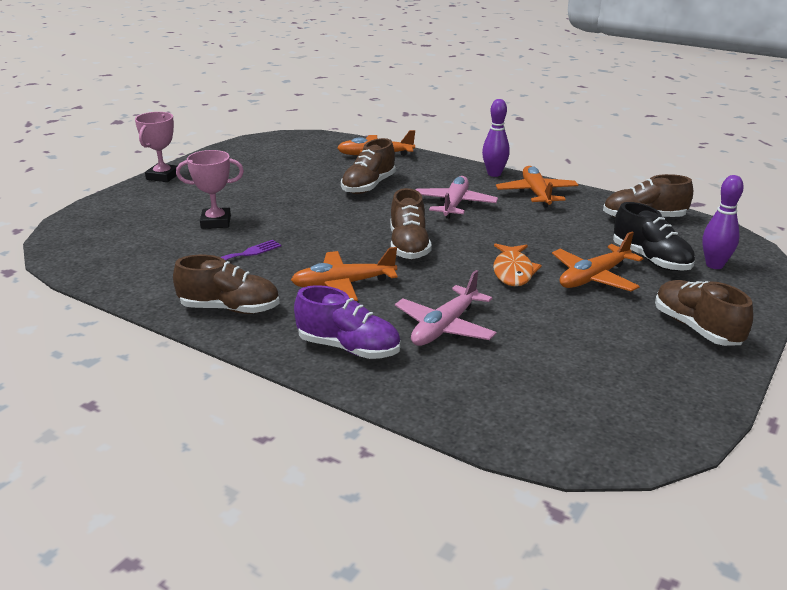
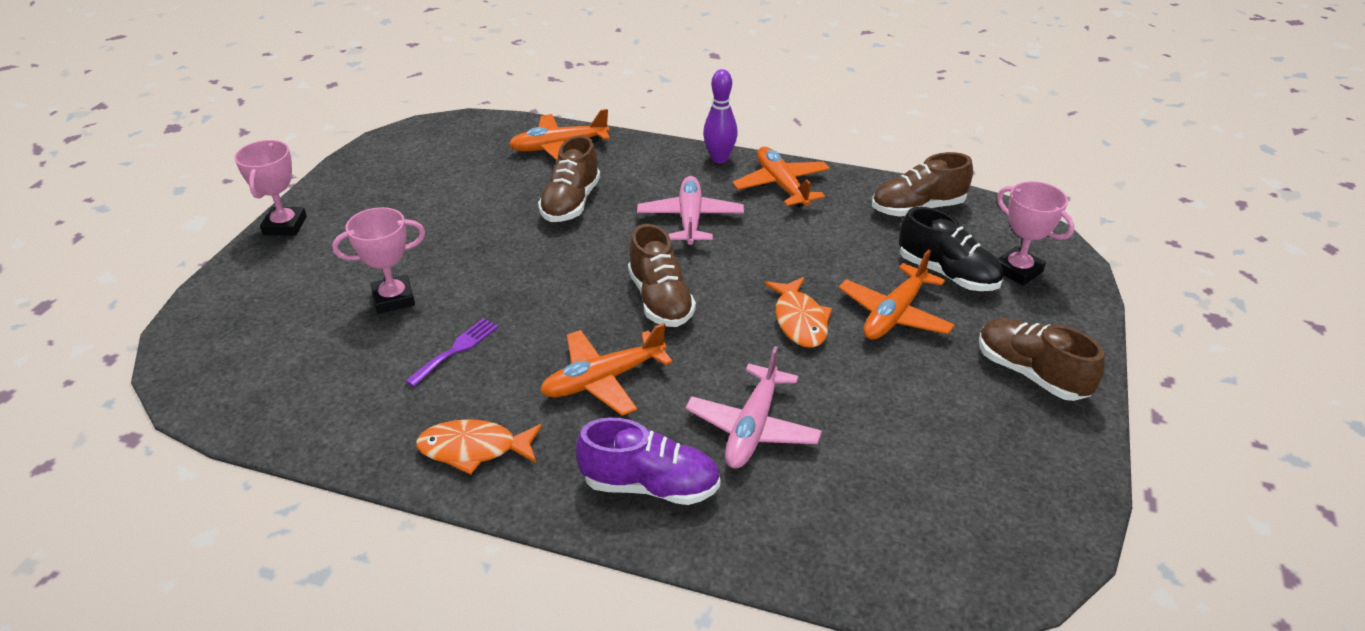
camera: 15 degrees left, 10 degrees up
brown shoe [173,255,280,314] -> orange fish [416,419,542,475]
purple bowling pin [702,175,744,269] -> pink trophy [997,181,1074,286]

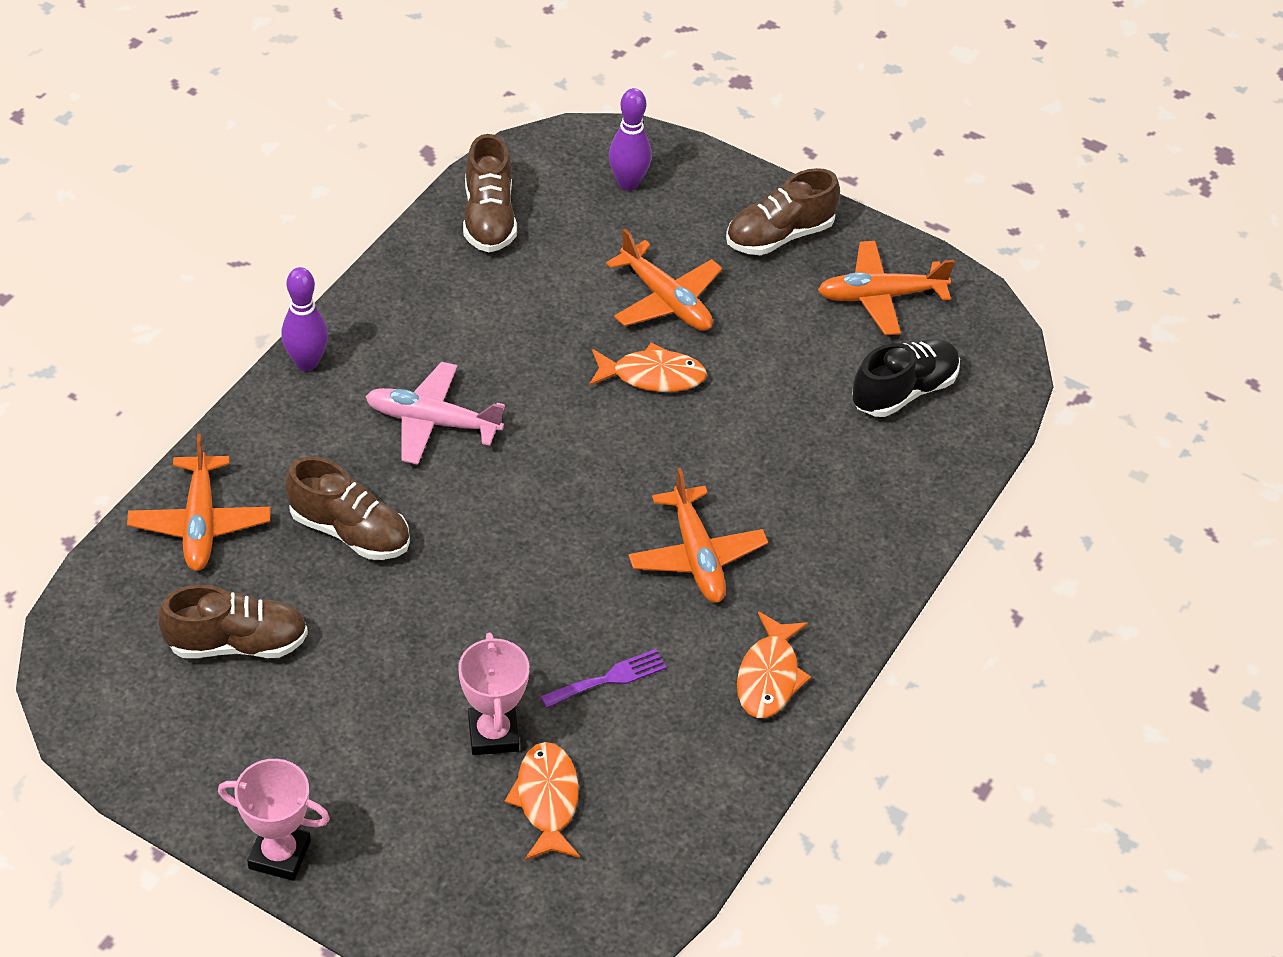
camera: 80 degrees left, 10 degrees up
purple fork [405,318,498,387] -> purple fork turned 105 degrees clockwise [541,649,667,708]
purple shoe [576,418,720,505] -> none
brown shoe [628,224,696,327] -> brown shoe moved to [158,585,308,658]
pink plane [685,346,822,469] -> none
orange plane [733,147,830,207] -> orange plane moved to [818,241,955,335]
black shoe [899,207,1003,291] -> black shoe moved to [852,339,960,417]
pink trophy [997,181,1074,286] -> purple bowling pin [609,88,652,190]
none -> orange fish [505,742,580,860]

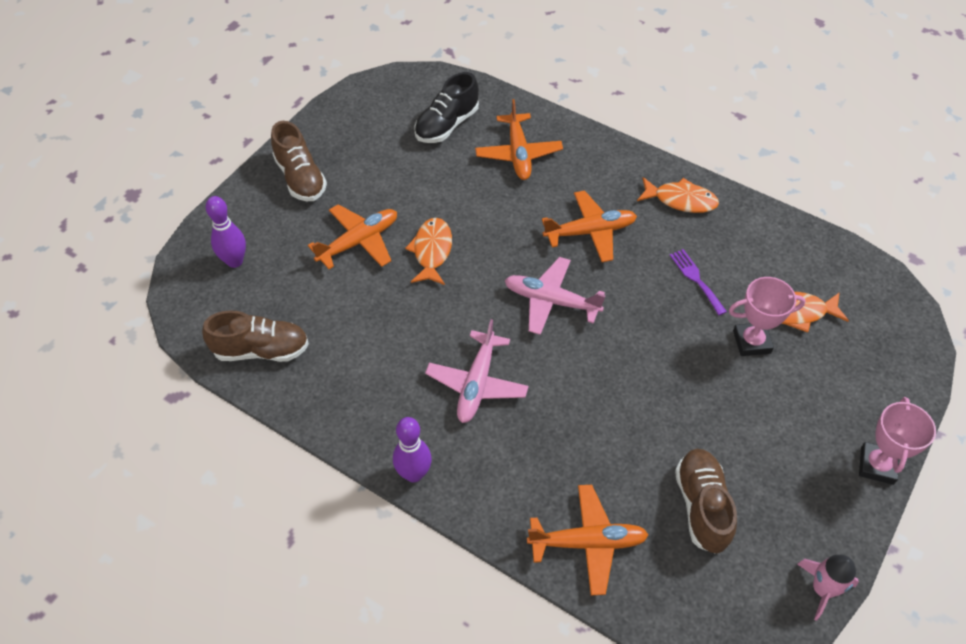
camera: 85 degrees left, 5 degrees up
brown shoe [285,457,410,560] -> none
orange plane [818,241,955,335] -> orange plane moved to [475,99,563,180]
black shoe [852,339,960,417] -> black shoe turned 105 degrees counterclockwise [414,72,479,143]
none -> pink plane [505,257,606,335]
none -> pink rocket [797,555,859,621]

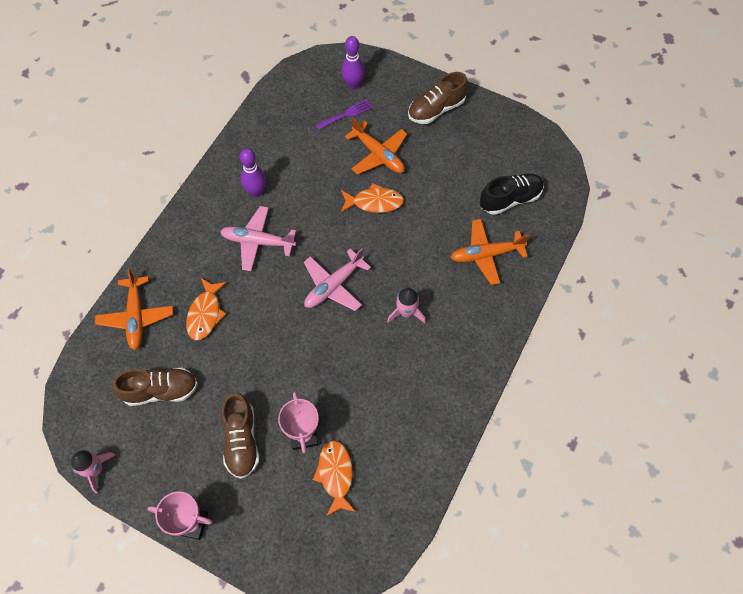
camera: 85 degrees right, 10 degrees up
brown shoe [202,311,309,362] -> brown shoe moved to [221,393,259,479]
purple bowling pin [393,417,432,482] -> purple bowling pin moved to [240,148,266,197]
black shoe [414,72,479,143] -> black shoe turned 120 degrees clockwise [480,173,544,215]
pink plane [505,257,606,335] -> pink plane turned 150 degrees counterclockwise [304,248,371,311]
orange plane [542,191,637,262] -> pink rocket [387,288,426,323]
orange fish [637,177,719,213] -> orange fish moved to [186,278,227,340]
purple fork [670,249,727,315] -> purple fork moved to [316,99,373,130]

